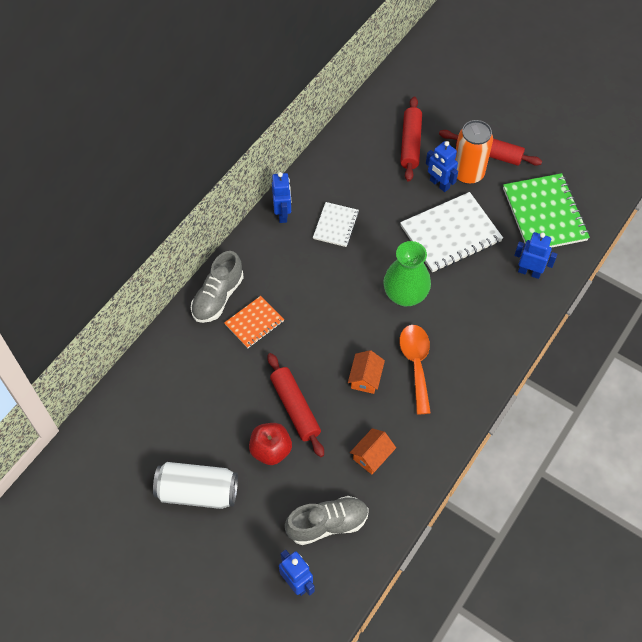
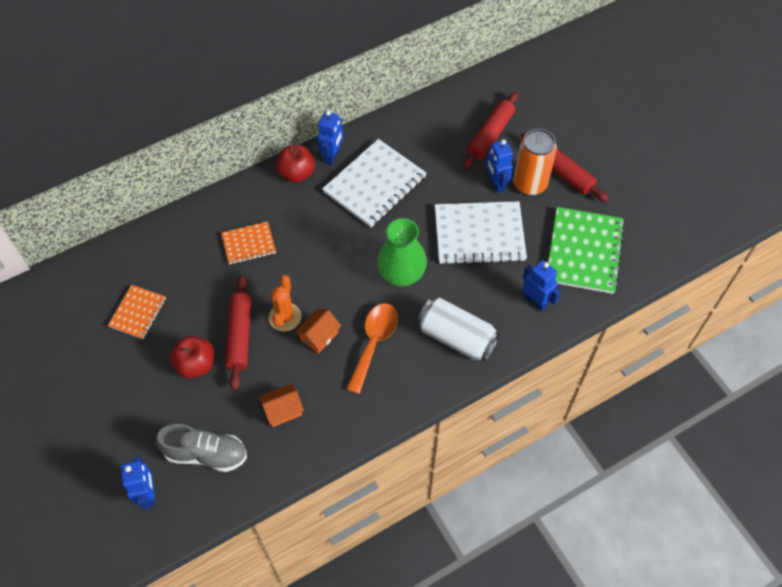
camera: 25 degrees right, 0 degrees up
white can [153,462,238,509] -> white can moved to [417,298,500,362]
grey shoe [191,251,244,323] -> none
white notebook [313,202,359,247] -> white notebook [322,139,426,227], size x1.81
none -> orange notebook [108,285,166,339]
none -> orange cactus [268,275,301,332]
none -> red apple [276,145,315,183]

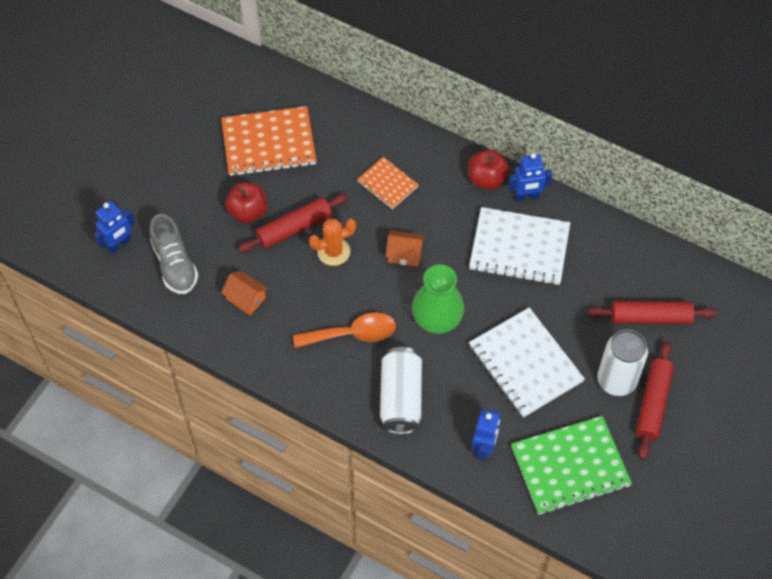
camera: 60 degrees right, 0 degrees up
orange notebook [108,285,166,339] -> orange notebook [221,106,316,176], size x1.81
orange house [295,308,341,354] -> orange house moved to [386,230,424,267]
blue robot [486,139,513,193] -> none
orange can [513,129,557,196] -> white can [597,329,648,396]

